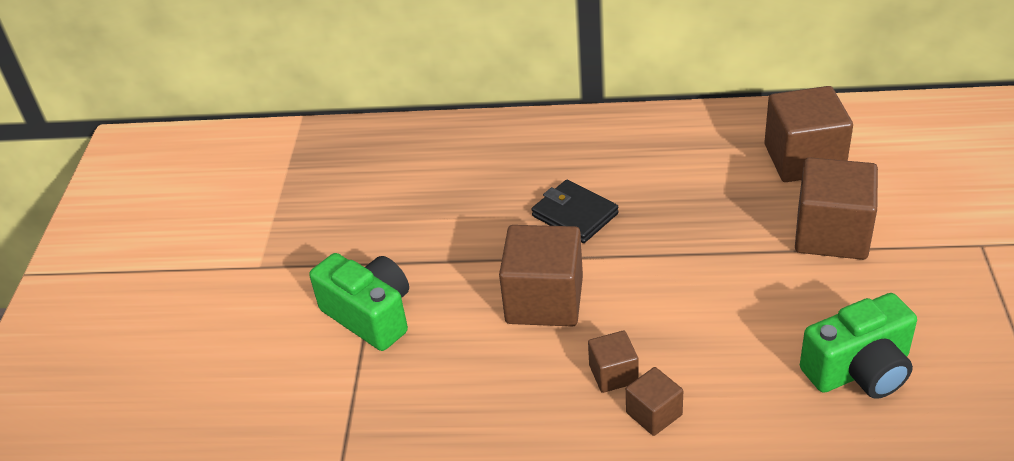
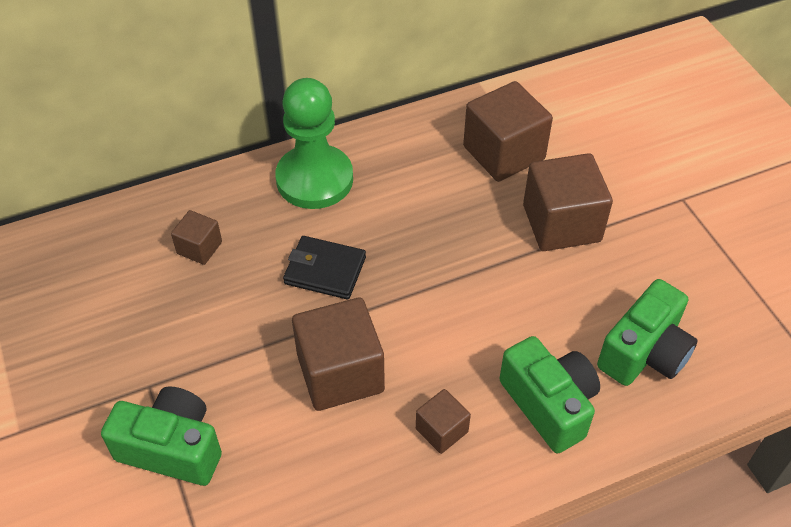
camera: 30 degrees left, 10 degrees up
brown cube [626,367,683,436] -> brown cube moved to [171,210,222,265]
none -> green pawn [275,78,353,209]
none -> green camera [499,336,600,453]

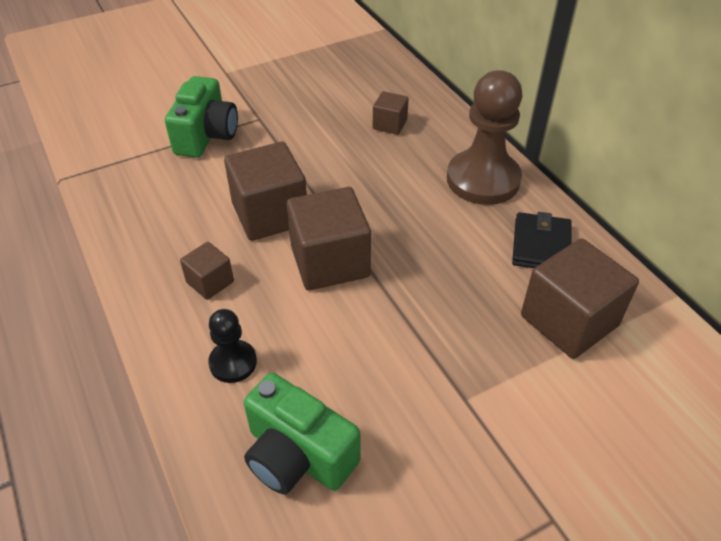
camera: 85 degrees right, 5 degrees down
green pawn [275,78,353,209] -> brown pawn [447,70,522,205]
black wallet [283,236,366,299] -> black wallet moved to [512,212,572,268]
green camera [499,336,600,453] -> black pawn [208,309,257,383]
brown cube [523,153,613,251] -> brown cube moved to [287,187,371,290]

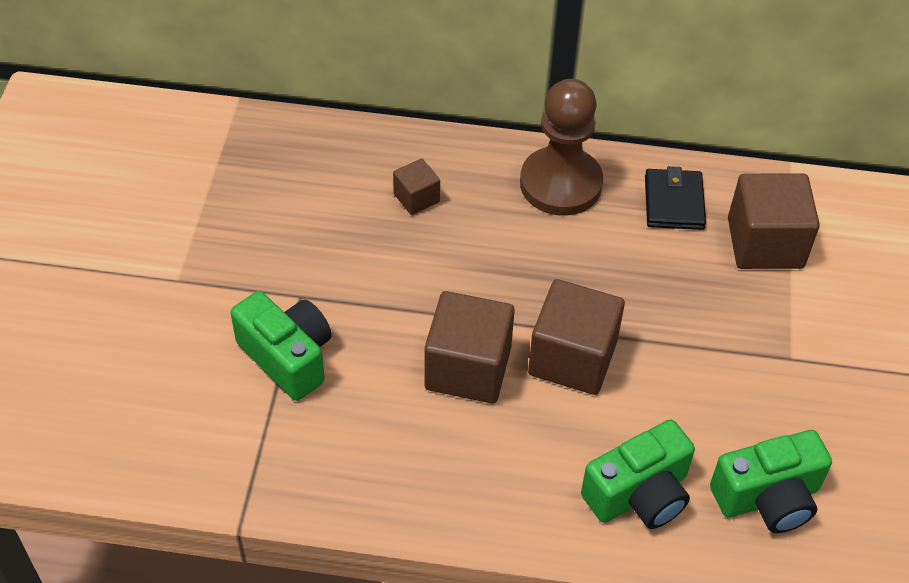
camera: 55 degrees left, 5 degrees up
brown cube [180,242,234,300] -> none
black pawn [208,309,257,383] -> green camera [581,420,695,529]
black wallet [512,212,572,268] -> black wallet turned 45 degrees clockwise [645,166,706,230]

